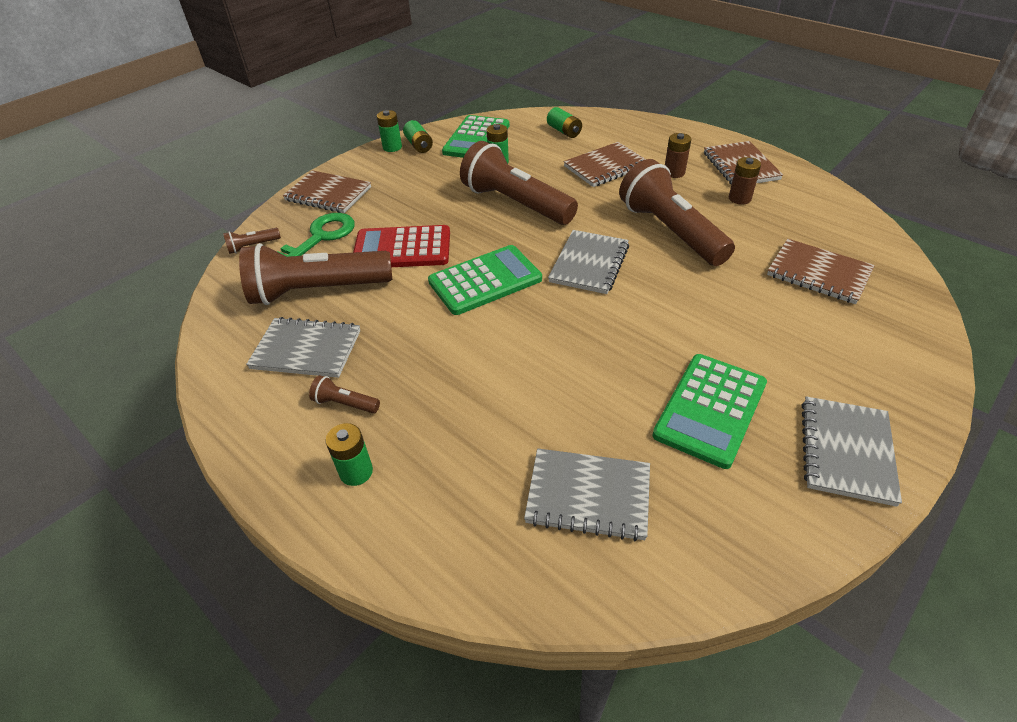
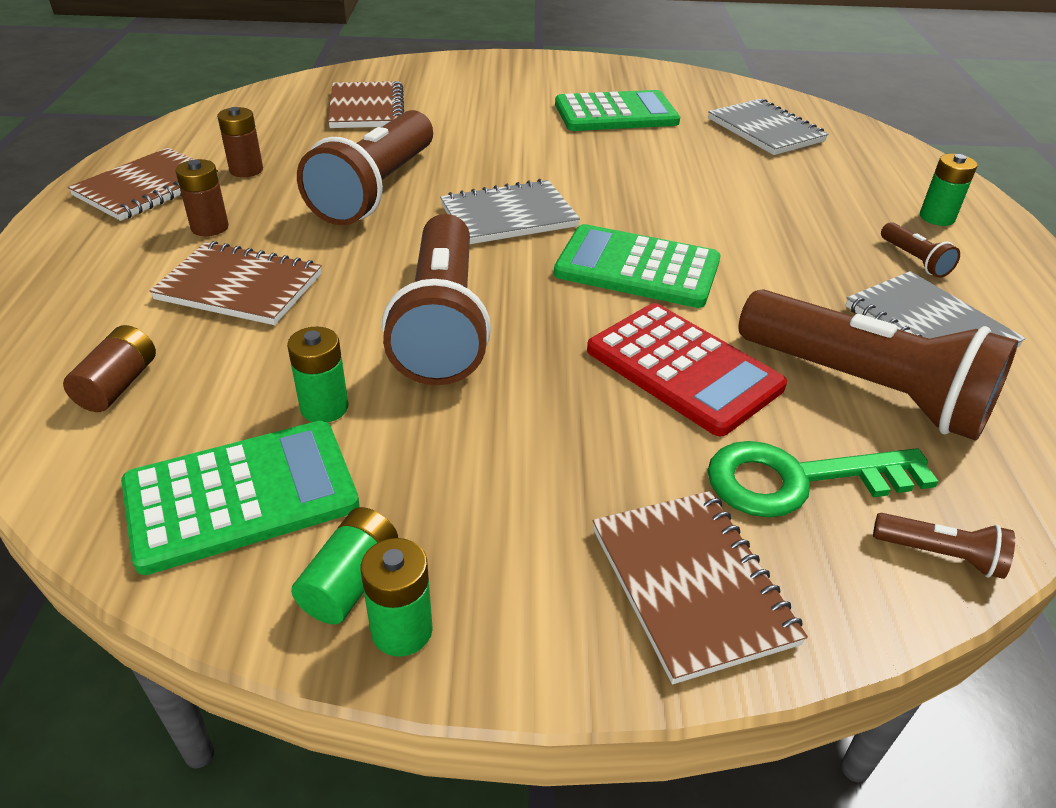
camera: 135 degrees left, 5 degrees down
green battery [547,107,582,138] -> brown battery [63,325,156,412]
grey notebook [802,396,902,507] -> none

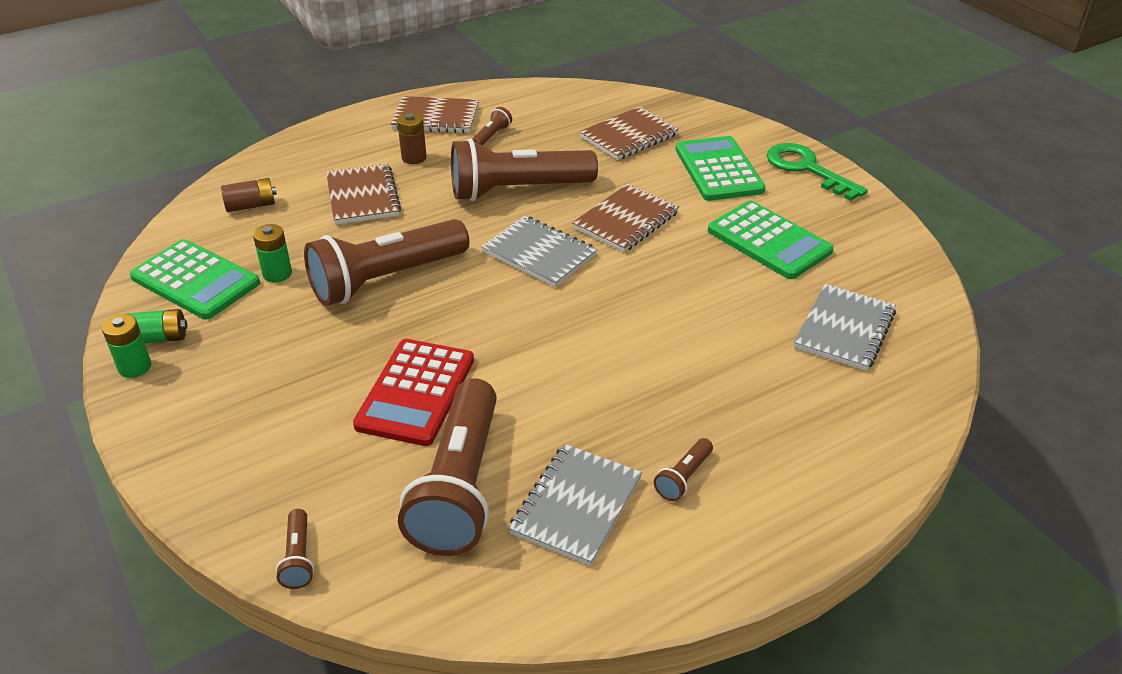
camera: 60 degrees right, 0 degrees up
brown battery [217,107,263,177] -> brown flashlight [472,107,512,146]
green calculator [554,224,721,308] -> green calculator moved to [675,136,766,201]
brown notebook [593,491,808,684] -> brown notebook moved to [572,184,679,253]
green key [708,441,938,518] -> green key moved to [767,143,868,201]
green battery [920,154,978,226] -> none

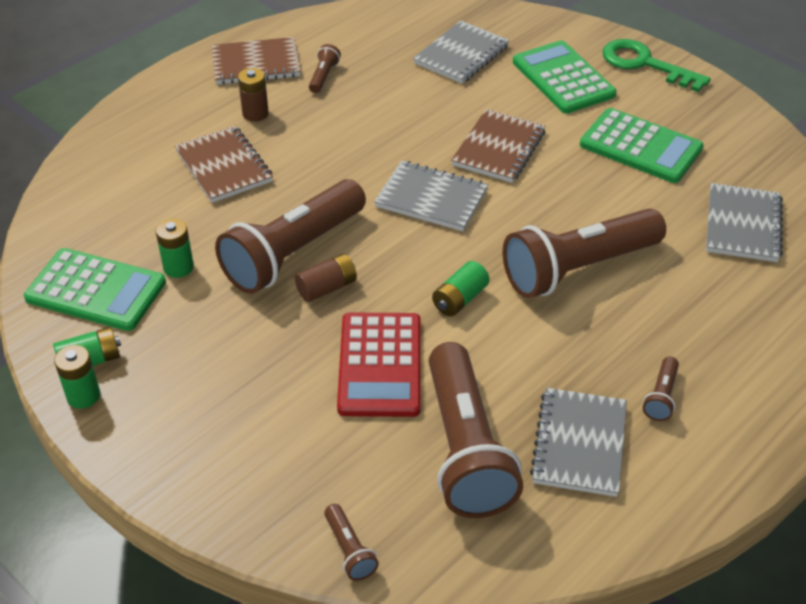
camera: 15 degrees left, 5 degrees up
brown battery [221,178,277,212] -> brown battery moved to [295,254,357,302]
brown flashlight [451,138,598,201] -> brown flashlight moved to [502,208,666,298]
brown notebook [580,107,679,160] -> grey notebook [413,20,509,84]
none -> green battery [432,261,490,316]

